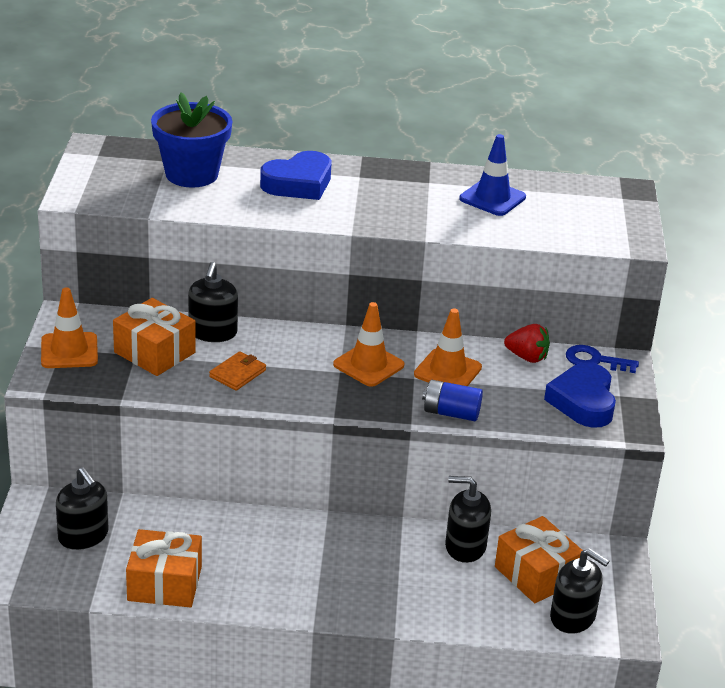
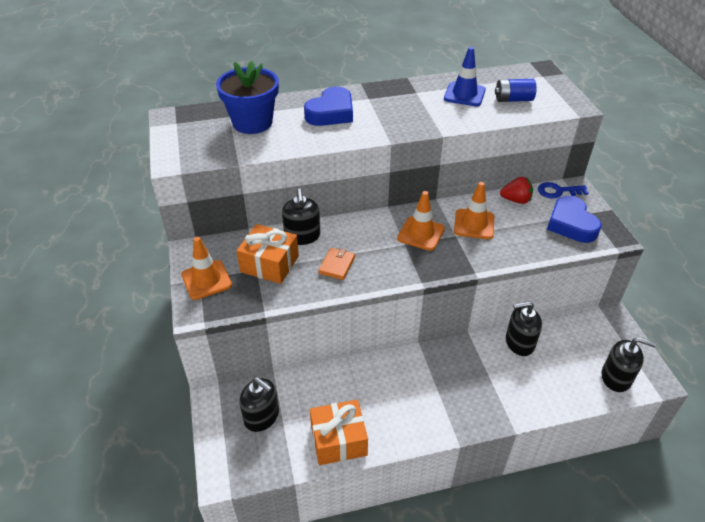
camera: 15 degrees left, 10 degrees up
blue battery [422,380,483,421] -> blue battery moved to [495,79,537,102]
orange gift [495,516,583,603] -> none

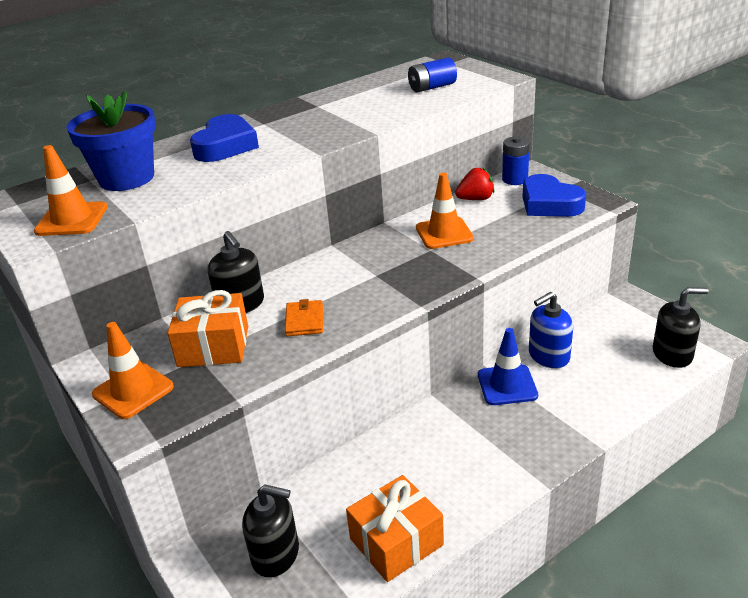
camera: 20 degrees left, 10 degrees down
orange traffic cone [397,191,445,251] -> orange traffic cone moved to [34,145,108,236]
blue traffic cone [444,47,486,106] -> blue traffic cone moved to [478,328,538,405]
black soap dispenser [506,301,542,356] -> blue soap dispenser [529,292,573,369]
blue key [538,182,589,199] -> blue battery [502,137,530,185]

